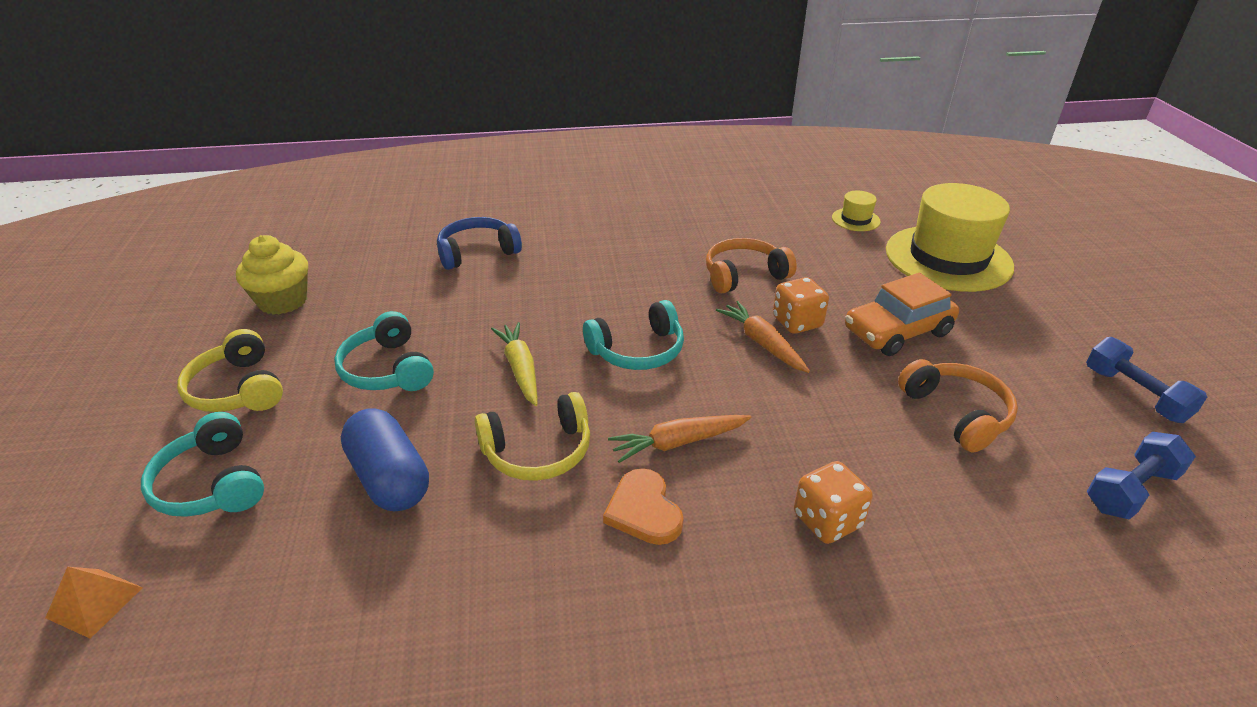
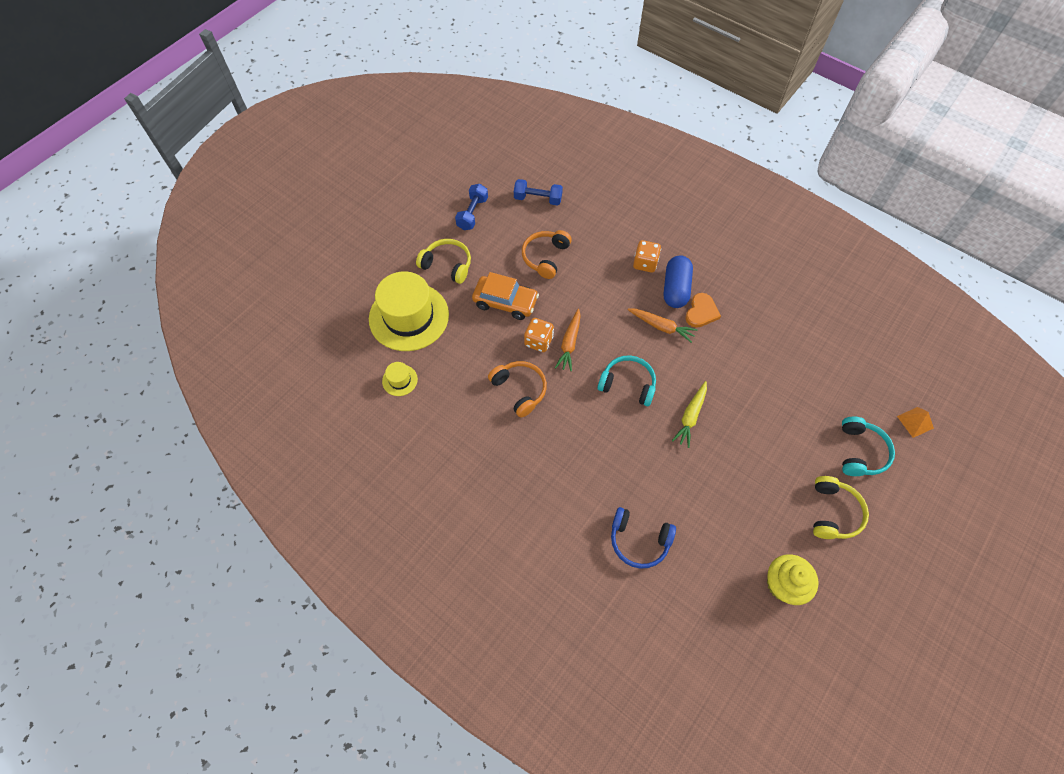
camera: 135 degrees left, 25 degrees up
turquoise headphones [334,311,434,391] -> none
blue capsule [341,408,429,512] -> blue capsule moved to [664,255,693,308]
yellow headphones [474,392,590,481] -> yellow headphones moved to [416,239,471,284]
orange headphones [706,238,797,293] -> orange headphones turned 150 degrees counterclockwise [488,361,547,418]

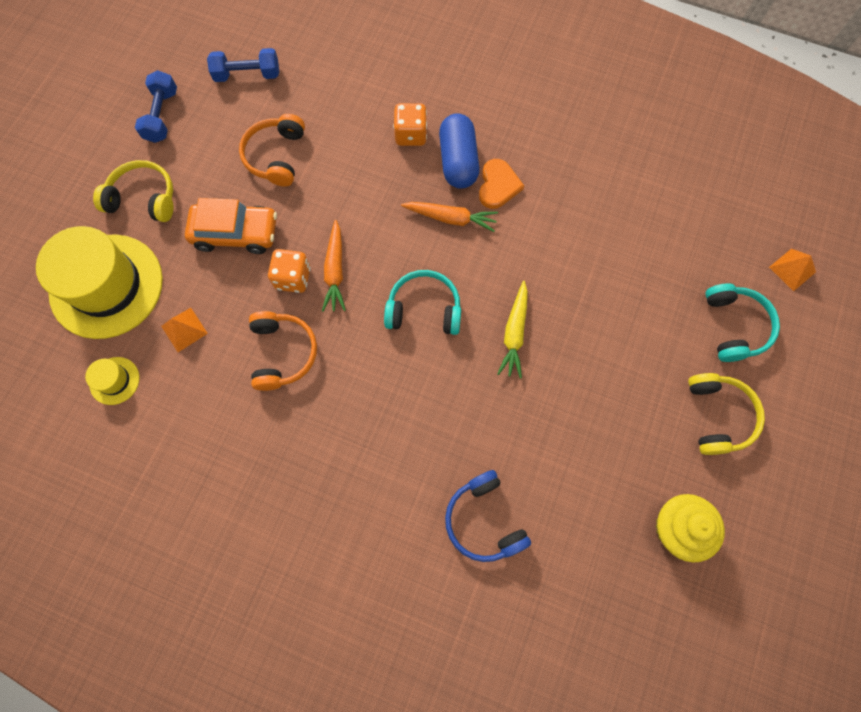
camera: 15 degrees left, 10 degrees up
orange headphones [488,361,547,418] -> orange headphones turned 45 degrees clockwise [249,311,317,391]
blue headphones [611,507,676,569] -> blue headphones turned 60 degrees clockwise [445,470,531,562]
none -> orange pyramid [161,308,208,352]

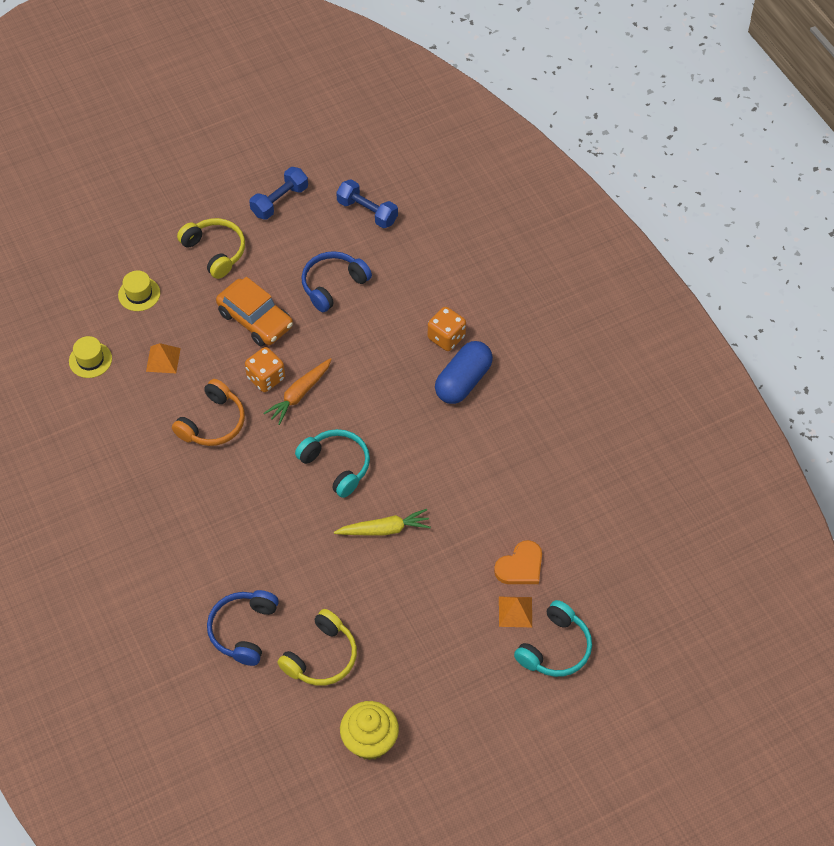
camera: 40 degrees right, 15 degrees down
yellow hat [36,226,163,339] -> yellow hat [118,270,160,311], size x0.42
orange headphones [239,114,305,186] -> blue headphones [302,251,372,312]
orange carrot [401,202,498,232] -> none
orange heart [479,159,524,209] -> orange heart moved to [494,540,542,584]
yellow carrot [497,281,528,378] -> yellow carrot turned 150 degrees counterclockwise [334,509,431,536]
yellow headphones [688,373,765,455] -> yellow headphones moved to [277,609,357,686]
orange pyramid [769,249,816,291] -> orange pyramid moved to [499,597,532,627]

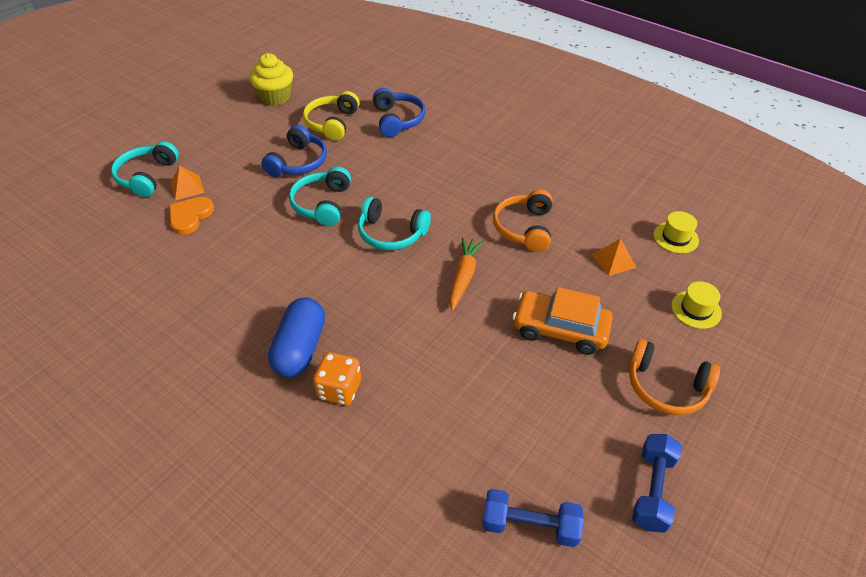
camera: 155 degrees right, 10 degrees down
yellow headphones [177,218,245,279] -> orange headphones [629,339,720,415]
orange dice [245,347,285,392] -> none
blue headphones [302,251,372,312] -> blue headphones moved to [261,125,327,177]
yellow carrot [334,509,431,536] -> turquoise headphones [289,167,351,226]

